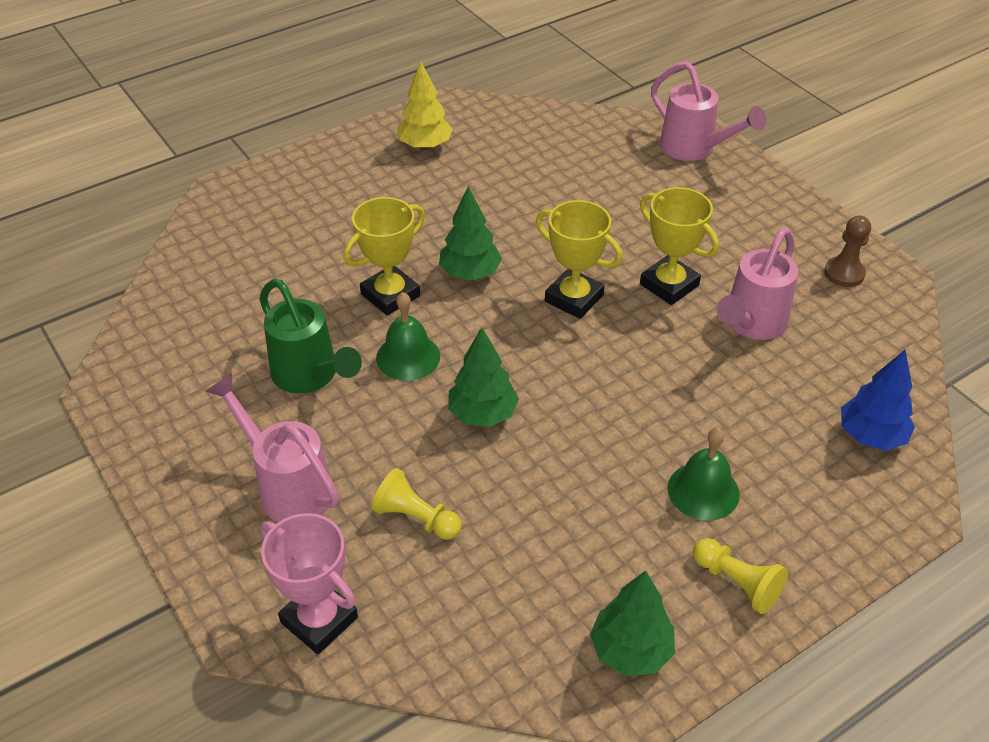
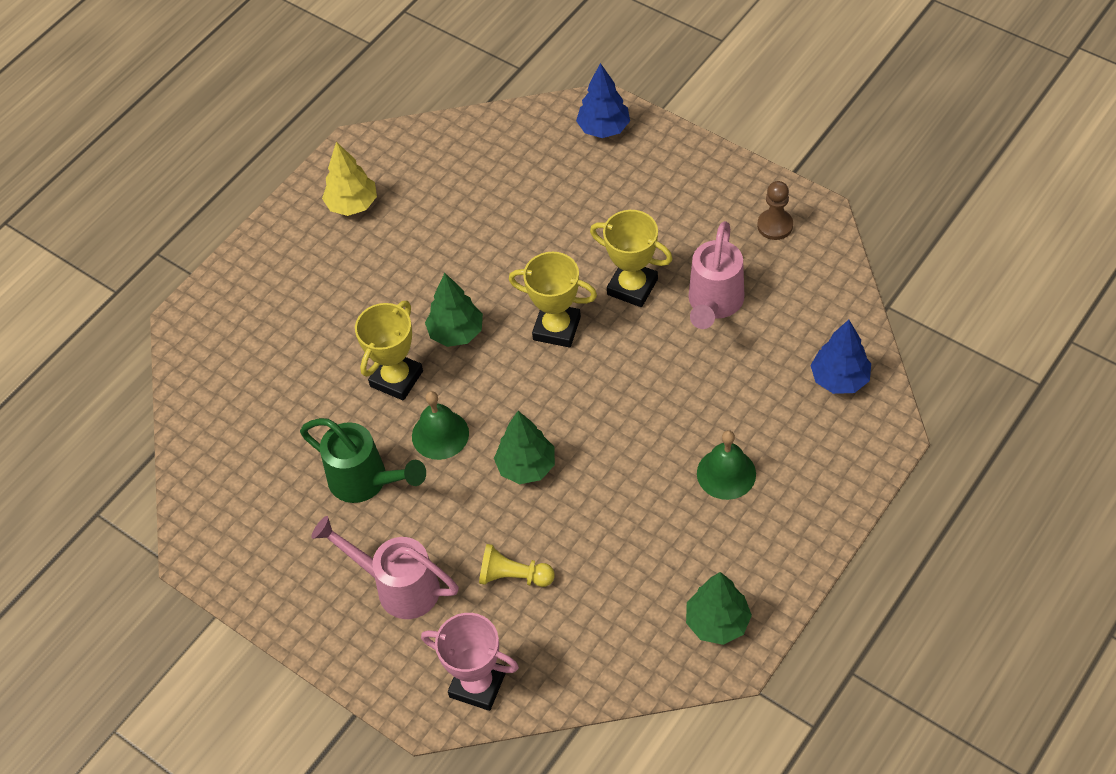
camera: 15 degrees left, 10 degrees up
pink watering can [651,61,767,161] -> blue tree [576,63,630,138]
yellow pawn [693,538,788,614] -> none

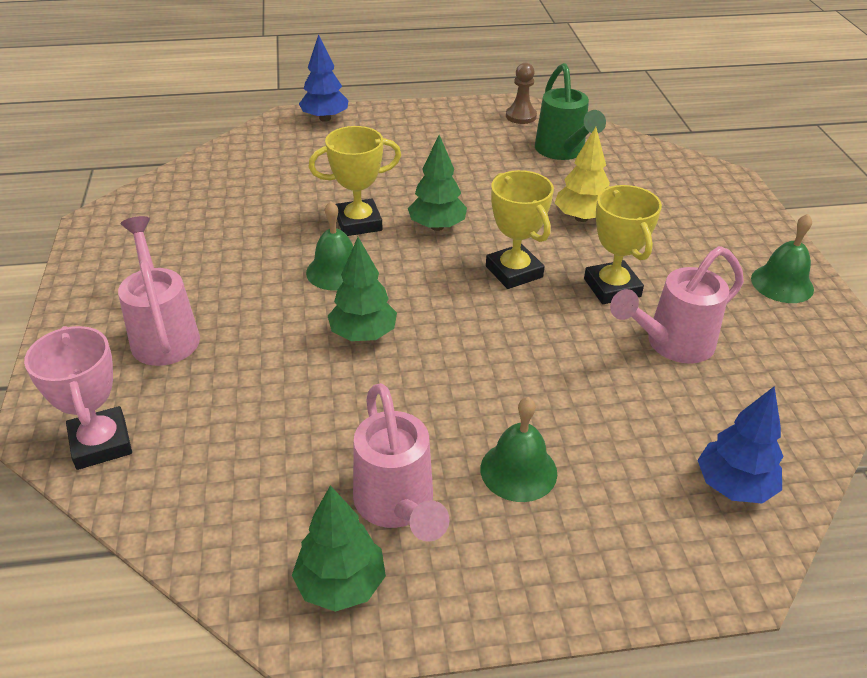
camera: 40 degrees right, 15 degrees down
green watering can [300,418,426,503] -> green watering can moved to [535,63,606,160]
yellow tree [322,142,377,216] -> yellow tree moved to [555,127,610,222]
yellow pawn [479,544,555,587] -> none
blue tree [576,63,630,138] -> blue tree moved to [299,34,349,122]
brown pawn [757,181,793,240] -> brown pawn moved to [506,63,537,124]
none -> pink watering can [353,383,450,542]
none -> green bell [751,214,814,303]

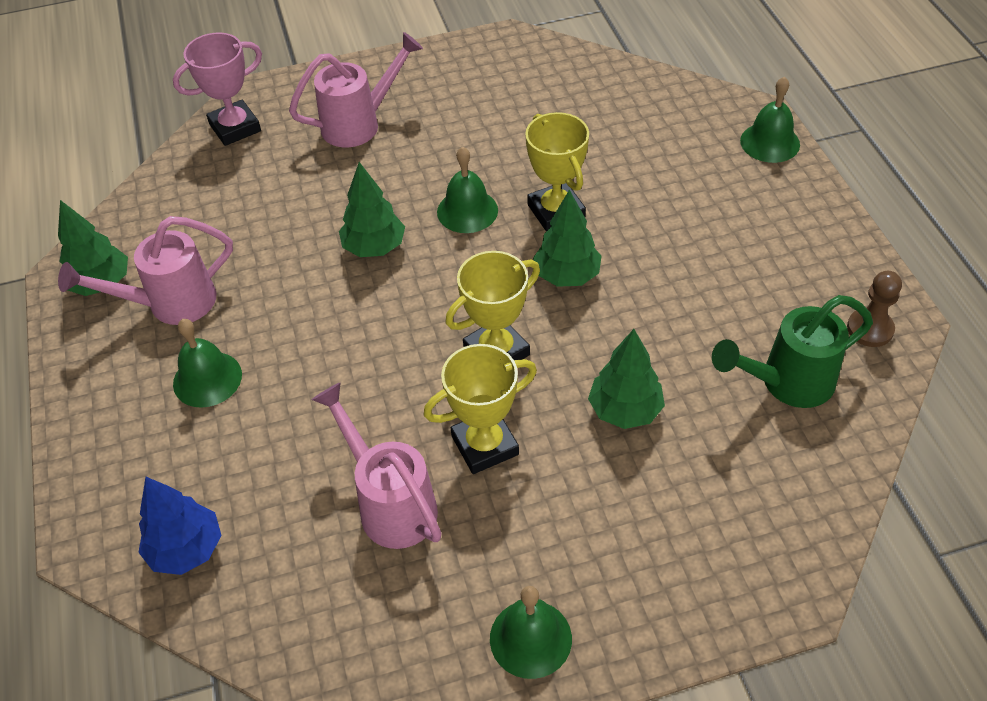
camera: 85 degrees right, 10 degrees up
blue tree [299,34,349,122] -> green bell [740,76,800,163]
yellow tree [555,127,610,222] -> green tree [588,329,665,429]

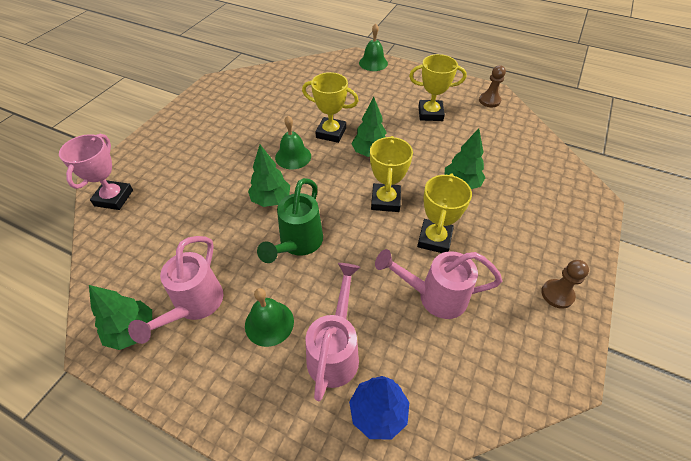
camera: 50 degrees left, 0 degrees up
pink watering can [289,32,423,147] -> pink watering can moved to [305,263,360,401]
green bell [490,586,572,679] -> brown pawn [541,260,589,309]
green watering can [712,295,873,408] -> green watering can moved to [257,178,323,263]
none -> yellow trophy [409,54,467,121]

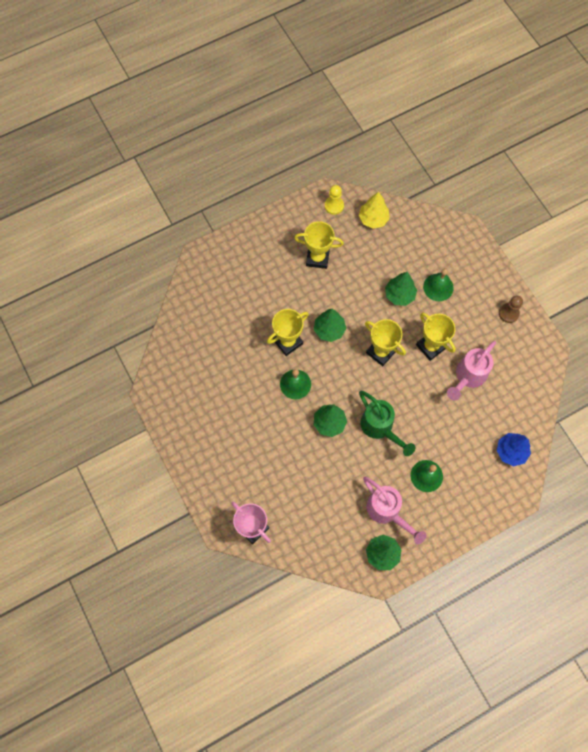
camera: 55 degrees left, 20 degrees up
pink watering can [305,263,360,401] -> none
green bell [359,23,388,71] -> green bell moved to [423,268,454,301]
yellow trophy [409,54,467,121] -> yellow trophy turned 60 degrees clockwise [294,221,344,269]
brown pawn [479,65,506,107] -> yellow pawn [325,185,344,215]
none -> yellow tree [359,192,390,229]

